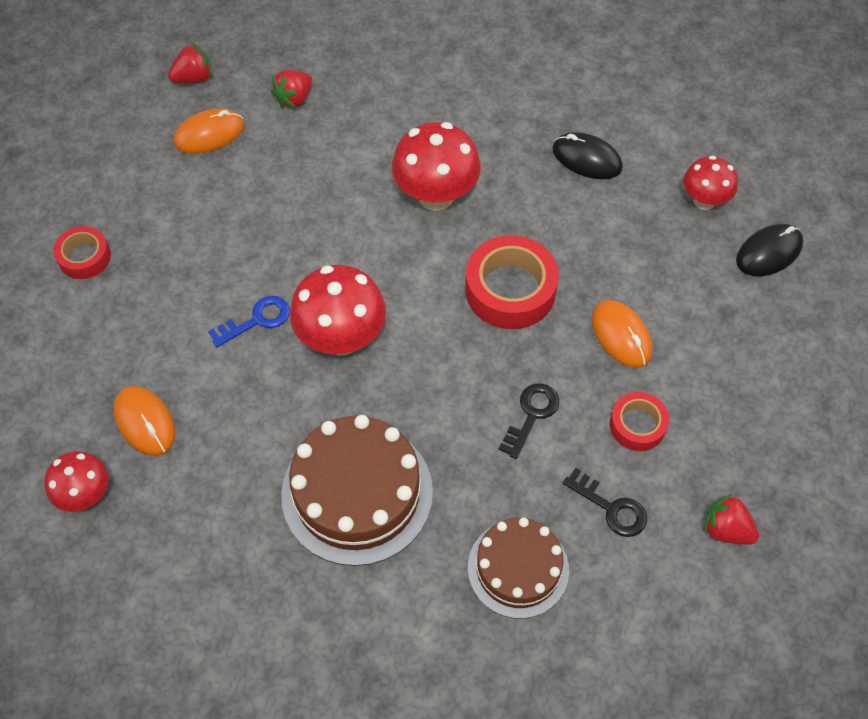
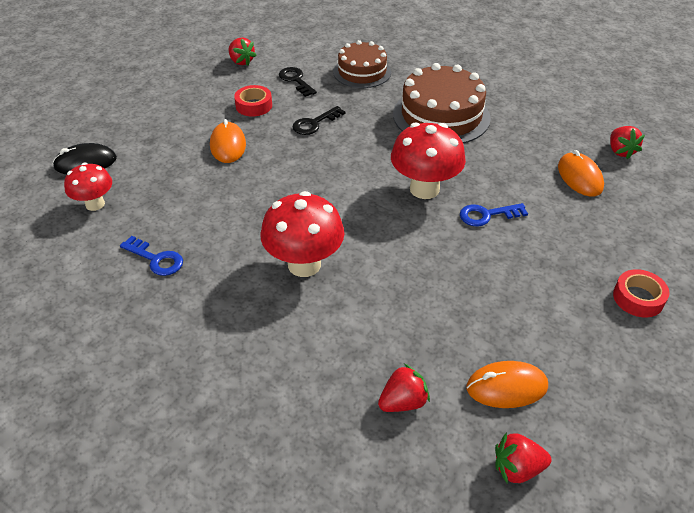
camera: 160 degrees left, 15 degrees down
red mushroom [44,451,109,512] -> red strawberry [610,126,645,159]
red tape [466,235,559,329] -> none
black mouse [552,132,623,179] -> blue key [120,236,183,276]

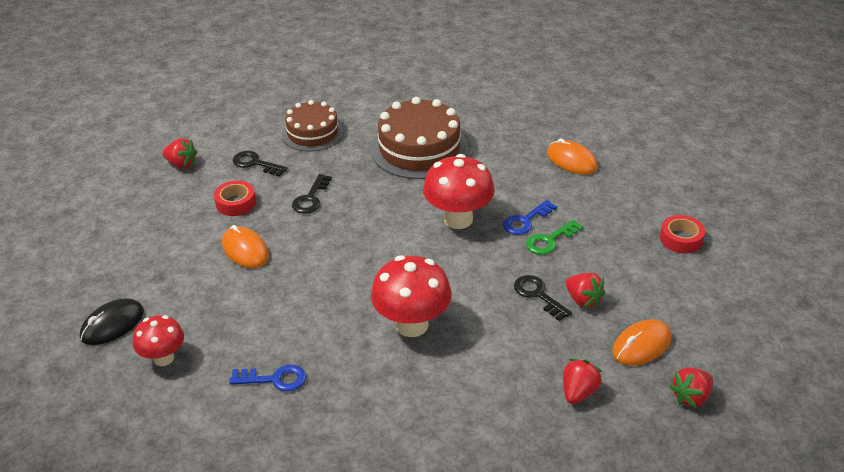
camera: 30 degrees left, 5 degrees down
red strawberry [610,126,645,159] -> red strawberry moved to [566,273,605,308]
none -> black key [514,275,572,321]
none -> green key [526,220,583,255]

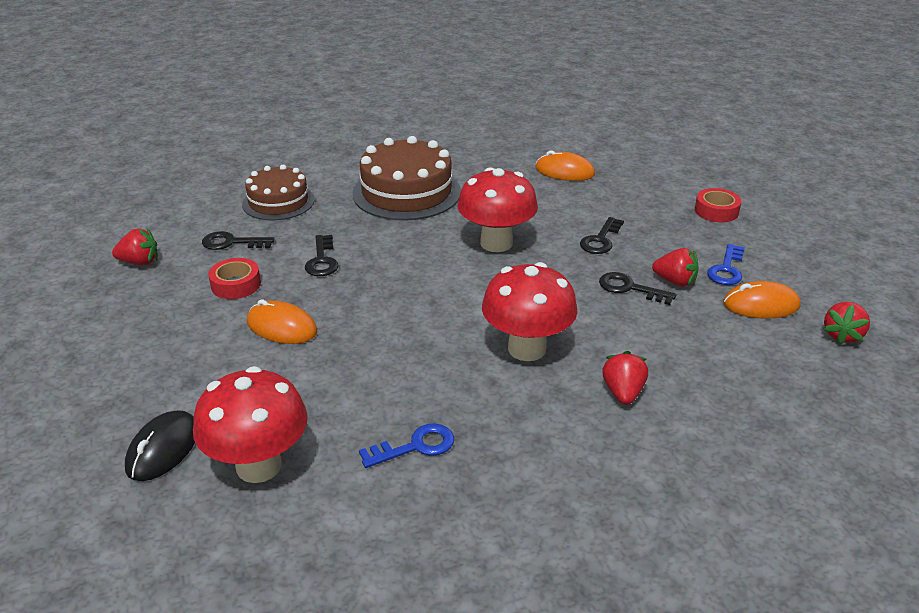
camera: 25 degrees left, 5 degrees down
red mushroom [133,315,184,366] -> red mushroom [193,366,308,483], size x1.63
blue key [503,200,557,235] -> blue key moved to [707,244,745,285]
green key [526,220,583,255] -> black key [580,217,624,254]
red strawberry [563,359,602,404] -> red strawberry moved to [602,351,648,405]
orange mouse [612,320,672,366] -> orange mouse turned 60 degrees clockwise [723,281,801,319]

